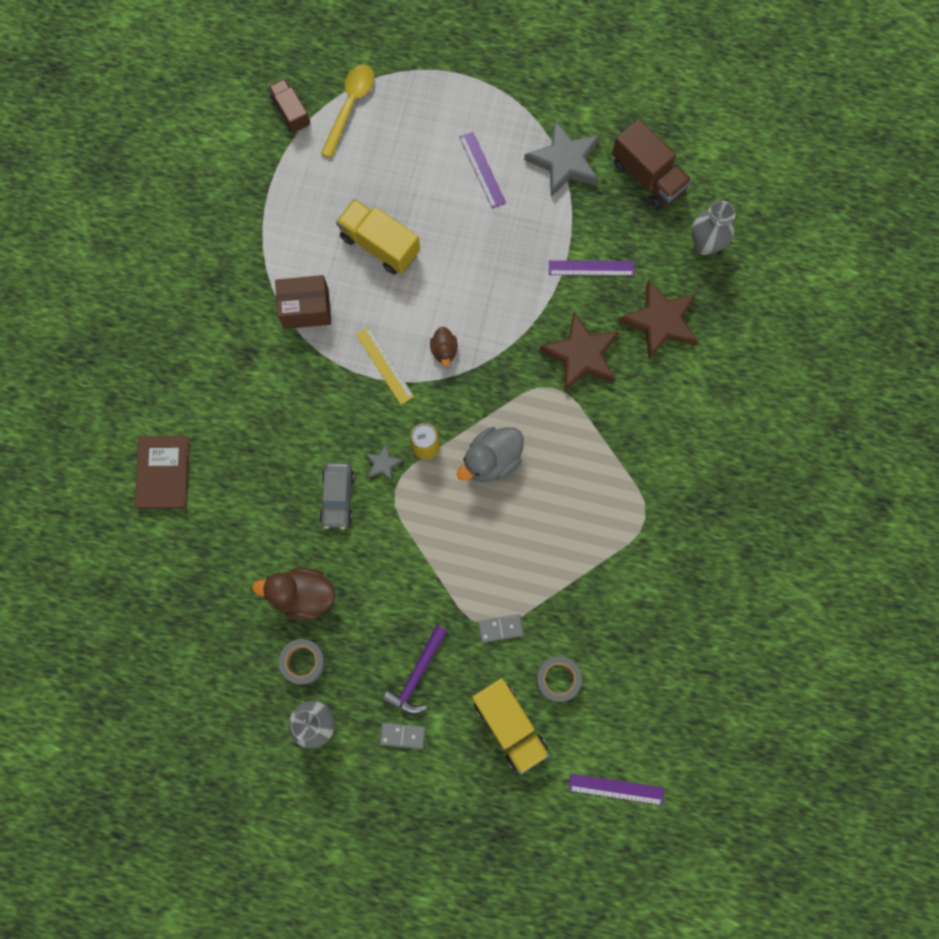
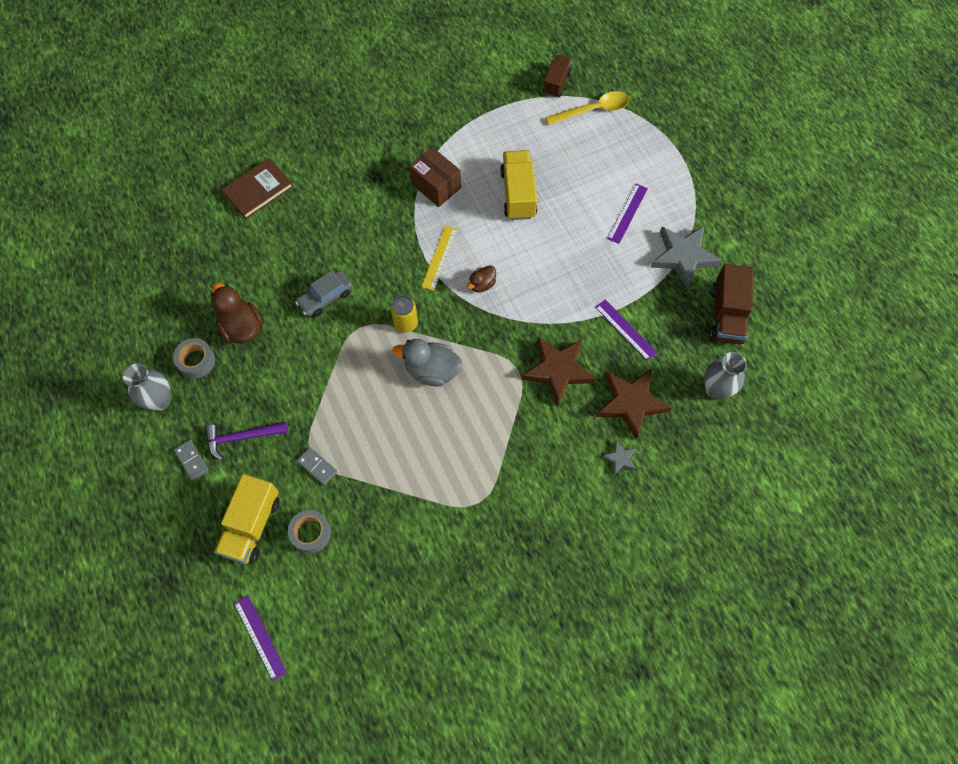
camera: 50 degrees right, 10 degrees down
grey star [365,443,403,481] -> grey star moved to [602,440,637,475]

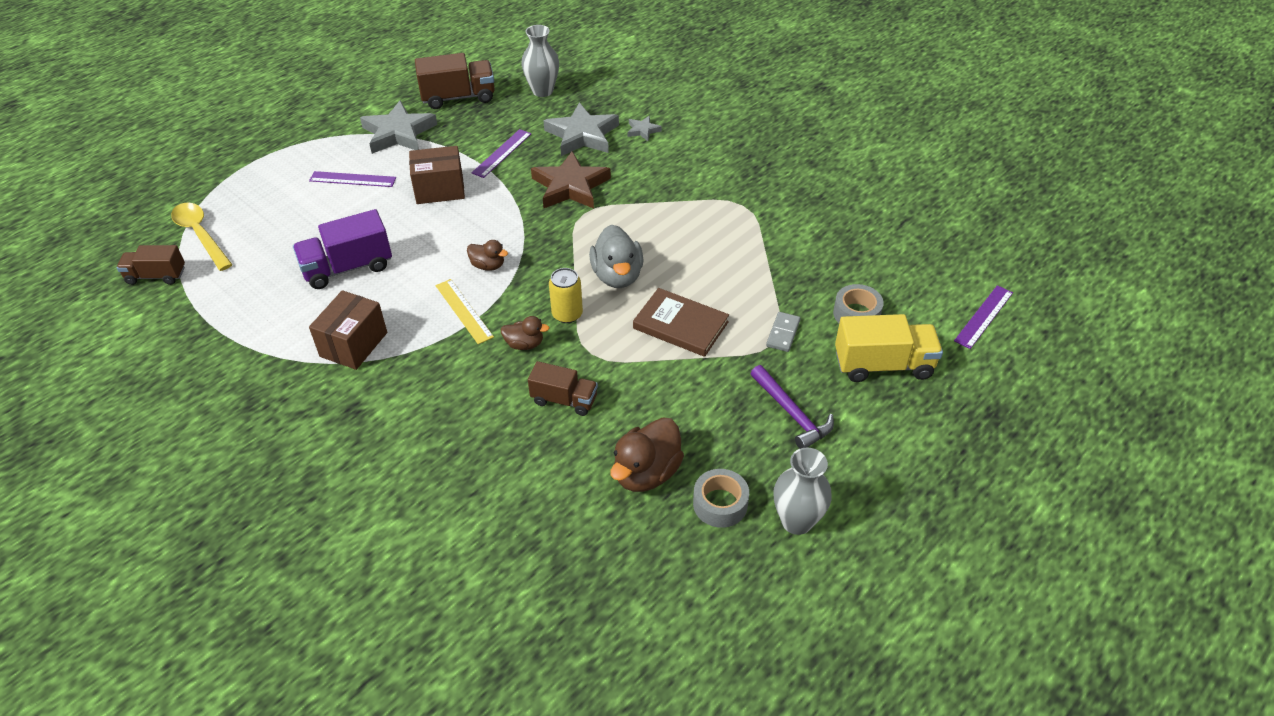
camera: 110 degrees left, 20 degrees down
grey domino [174,440,209,481] -> none
brown book [221,158,293,219] -> brown book moved to [633,288,729,357]
grey car [295,271,352,317] -> brown truck [528,361,598,416]
yellow ruler [421,225,458,291] -> yellow ruler turned 60 degrees clockwise [436,279,494,344]
yellow truck [500,150,537,220] -> purple truck [293,209,392,289]
brown star [596,369,671,439] -> grey star [543,102,619,156]
none -> brown box [409,146,465,204]
none -> brown duck [500,316,549,350]

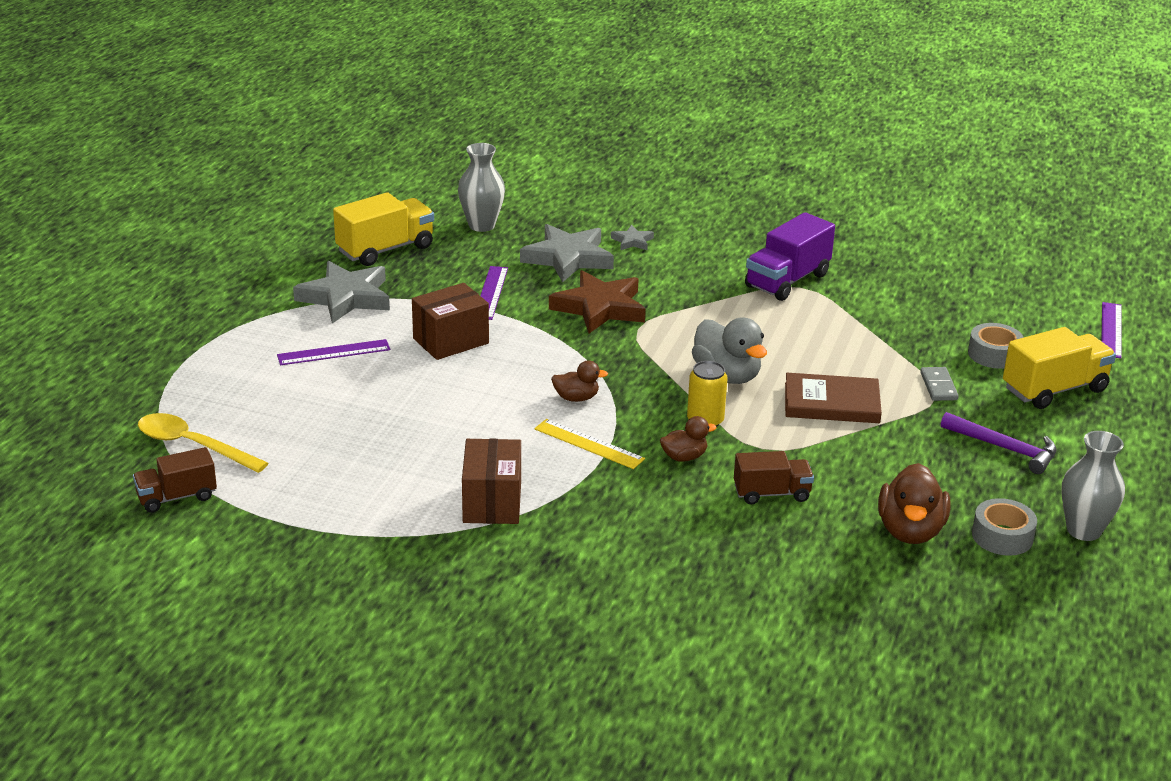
camera: 25 degrees left, 15 degrees down
purple truck [293,209,392,289] -> purple truck moved to [745,212,835,301]
brown truck [415,53,495,109] -> yellow truck [333,192,434,266]

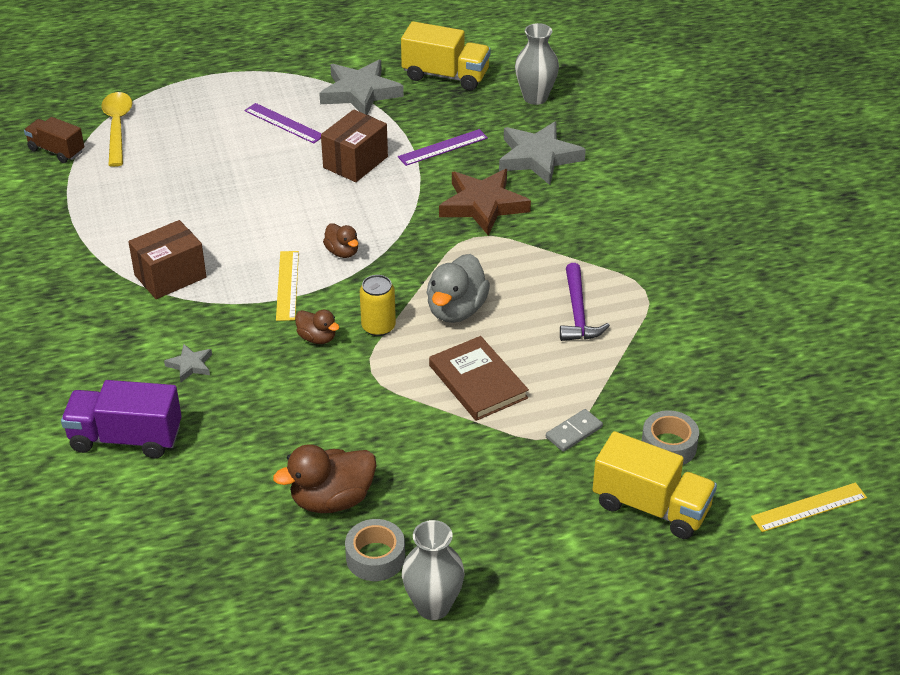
camera: 55 degrees right, 10 degrees up
brown box [412,283,489,360] -> brown box turned 75 degrees counterclockwise [321,110,388,182]
grey star [611,225,654,250] -> grey star moved to [164,344,212,382]
brown truck [734,451,814,504] -> none
purple truck [745,212,835,301] -> purple truck moved to [61,380,182,458]
purple hammer [941,412,1056,474] -> purple hammer moved to [560,263,610,341]
purple ruler [1101,302,1122,358] -> yellow ruler [751,483,867,532]

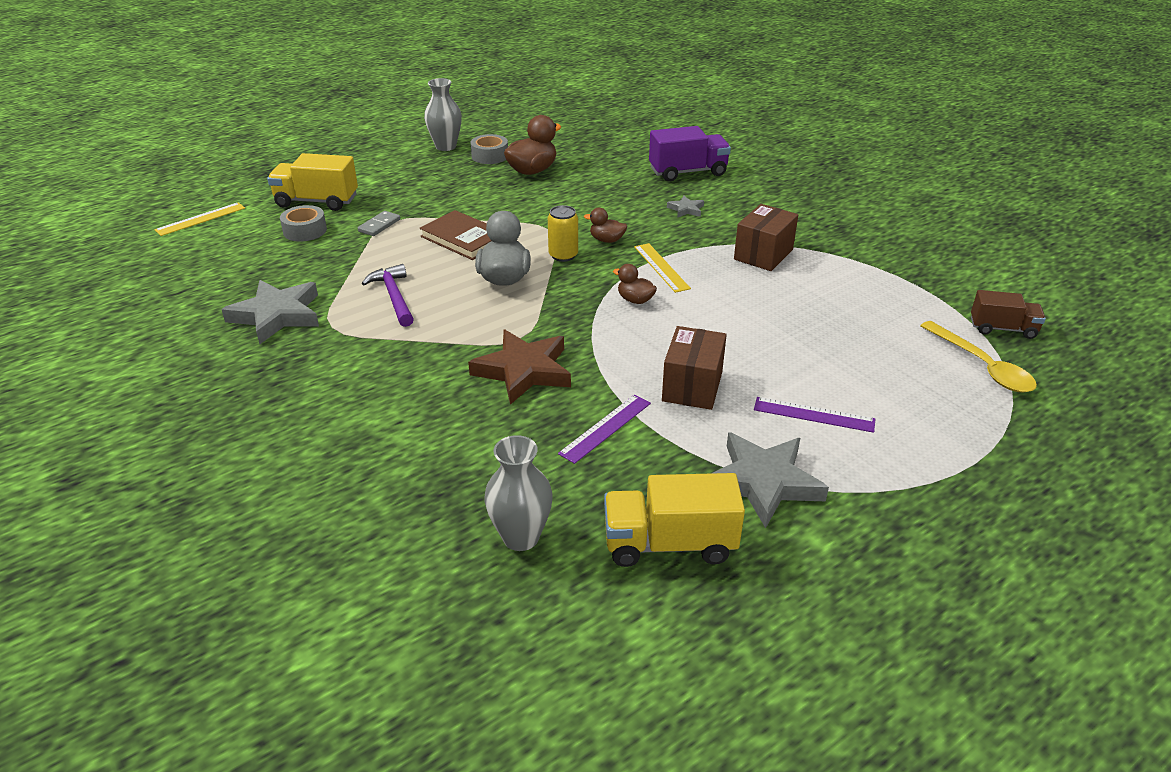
camera: 160 degrees right, 5 degrees down
grey star [499,121,586,185] -> grey star moved to [221,280,319,344]

